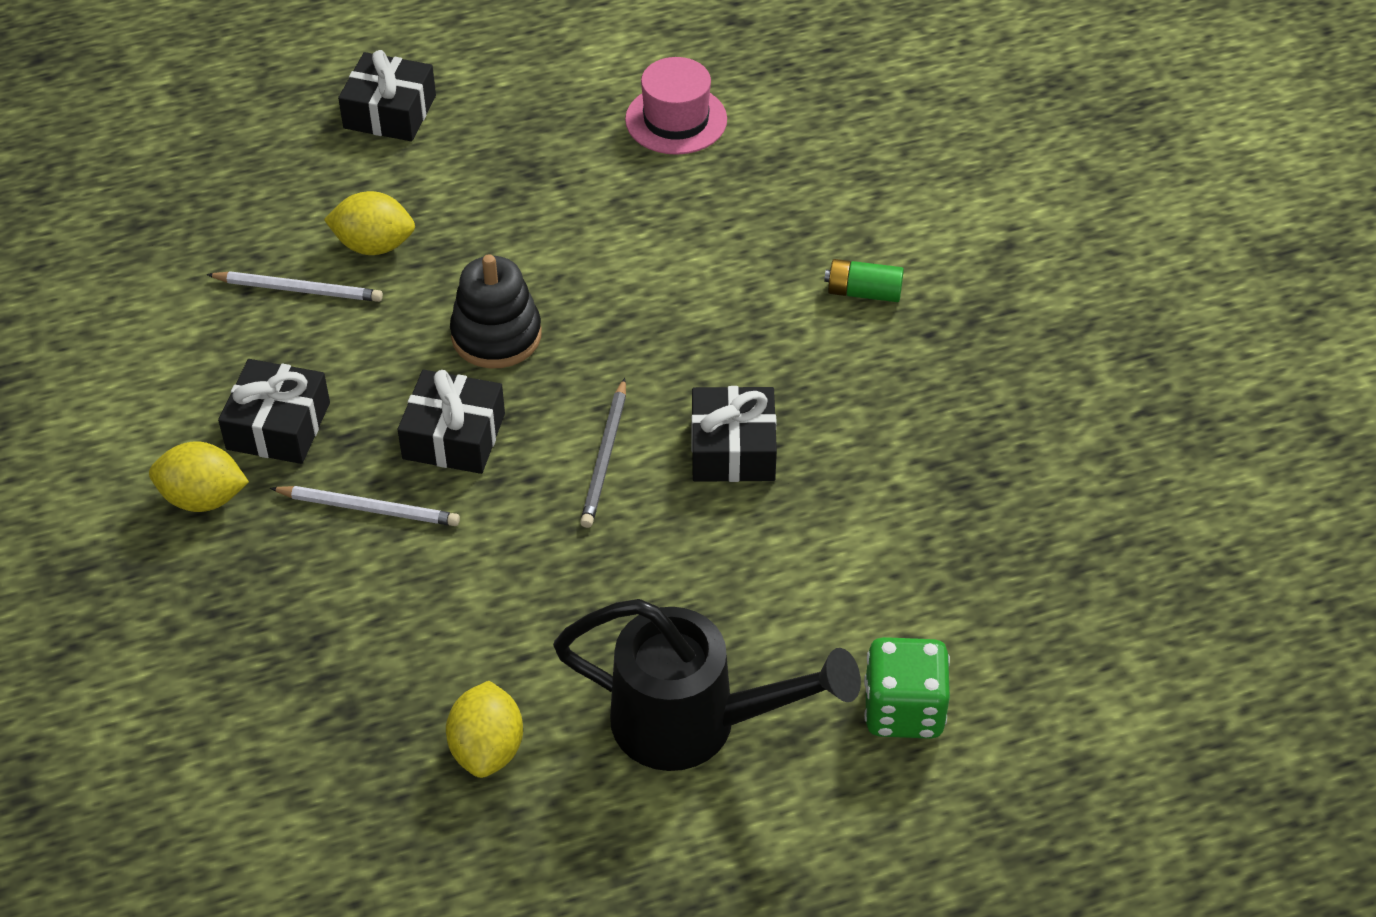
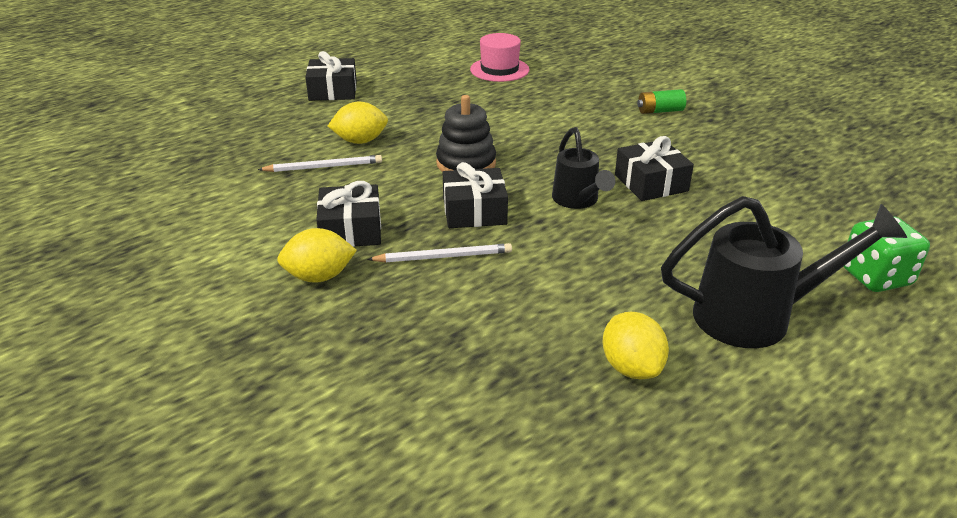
camera: 20 degrees left, 15 degrees down
grey pencil [580,378,626,528] -> black watering can [552,127,616,209]

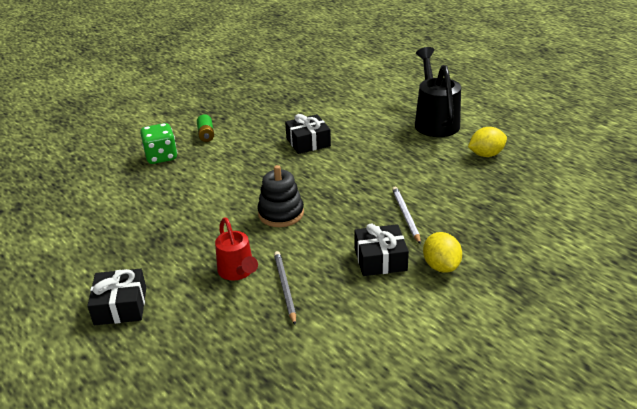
camera: 90 degrees left, 0 degrees up
white pencil [258,155,382,172] -> grey pencil [274,251,296,325]
yellow lemon [328,102,388,144] -> red watering can [215,217,258,280]
black gift [443,162,508,228] -> none
pink hat [470,33,530,82] -> none
black watering can [552,127,616,209] -> none
green dice [843,216,930,292] -> green dice moved to [140,123,178,164]

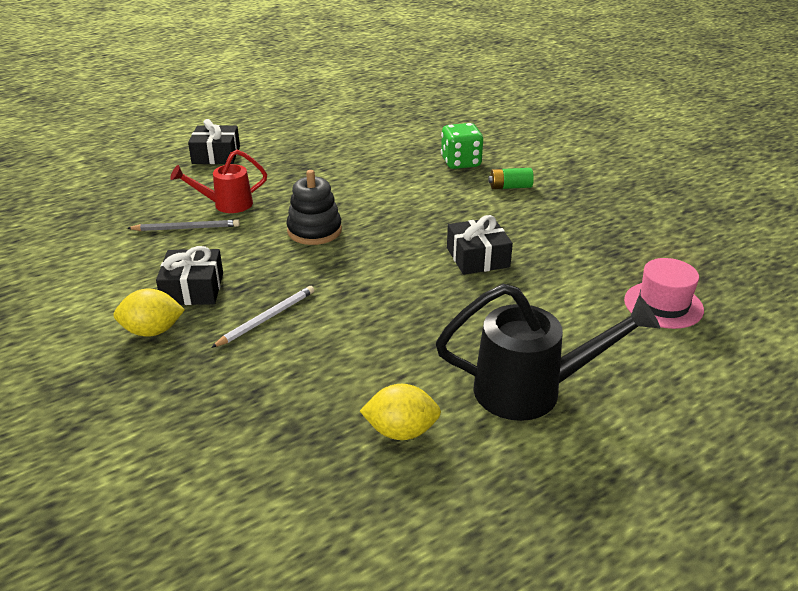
camera: 95 degrees right, 0 degrees up
white pencil [392,187,421,244] -> white pencil turned 45 degrees counterclockwise [211,286,314,348]
yellow lemon [468,127,507,157] -> yellow lemon turned 75 degrees counterclockwise [360,384,441,440]
none -> pink hat [624,258,704,329]

